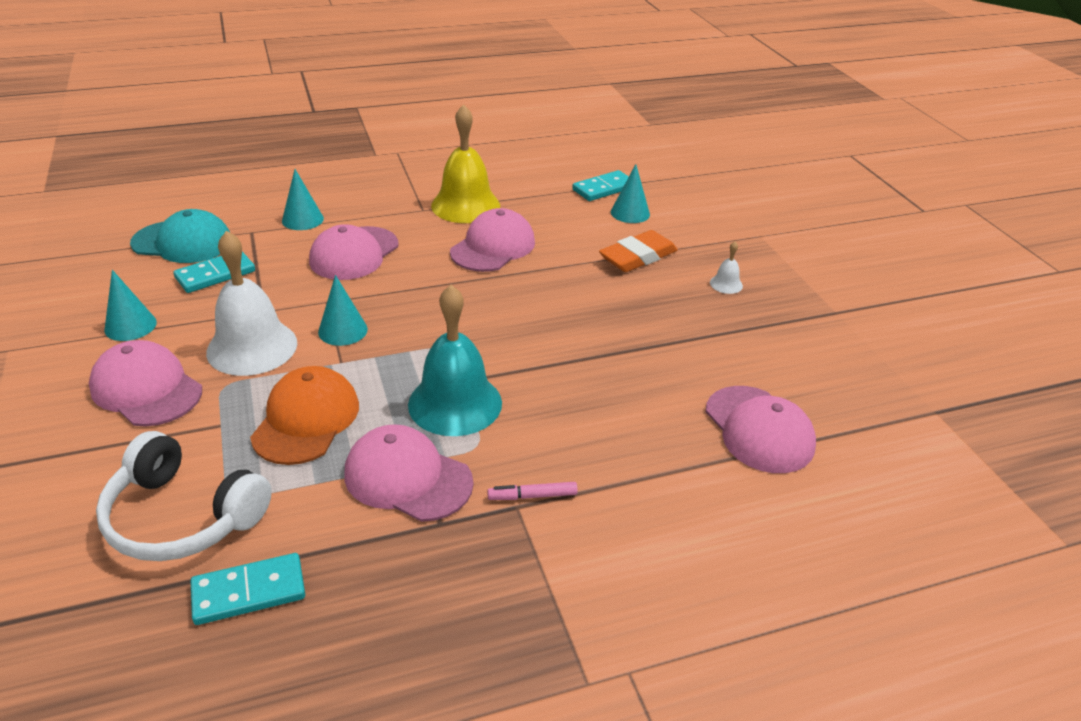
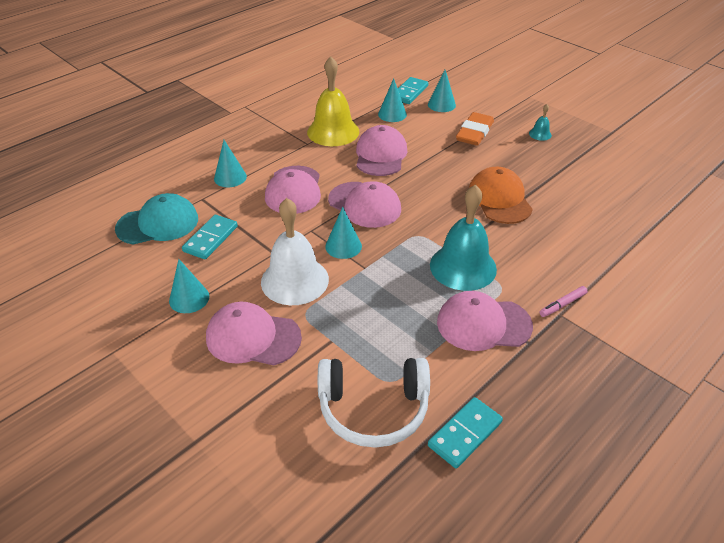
camera: 25 degrees left, 5 degrees up
orange cap [250,366,359,465] -> orange cap moved to [469,167,533,224]
pink cap [706,386,816,473] -> pink cap moved to [328,181,401,228]
white bell [710,241,743,294] -> turquoise bell [529,104,552,141]
none -> turquoise cone [378,78,407,122]

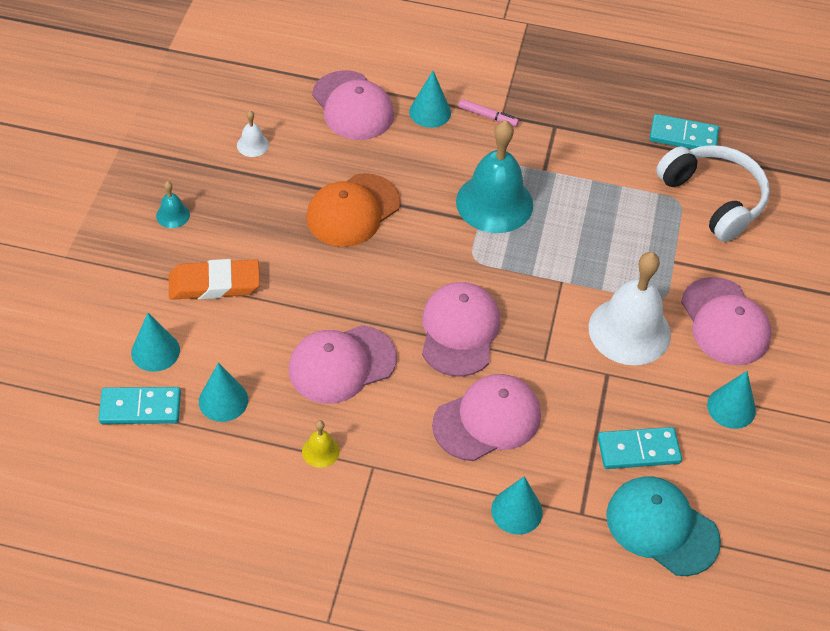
camera: 125 degrees left, 10 degrees up
yellow bell [307,56,359,146] -> yellow bell [302,420,340,468], size x0.42
turquoise cone [325,207,362,259] -> turquoise cone moved to [409,71,451,128]
pink cap [437,291,533,351] -> pink cap moved to [312,70,394,140]
none -> white bell [237,111,269,157]

